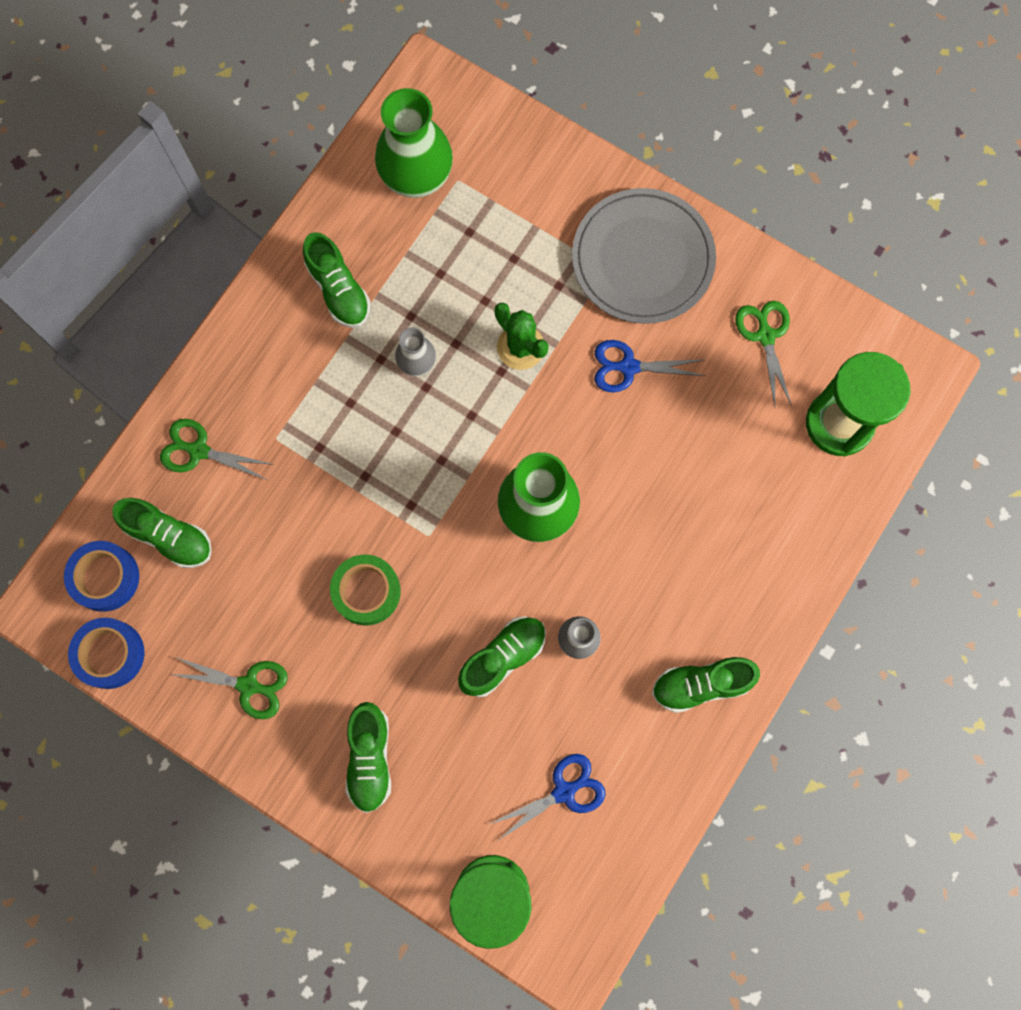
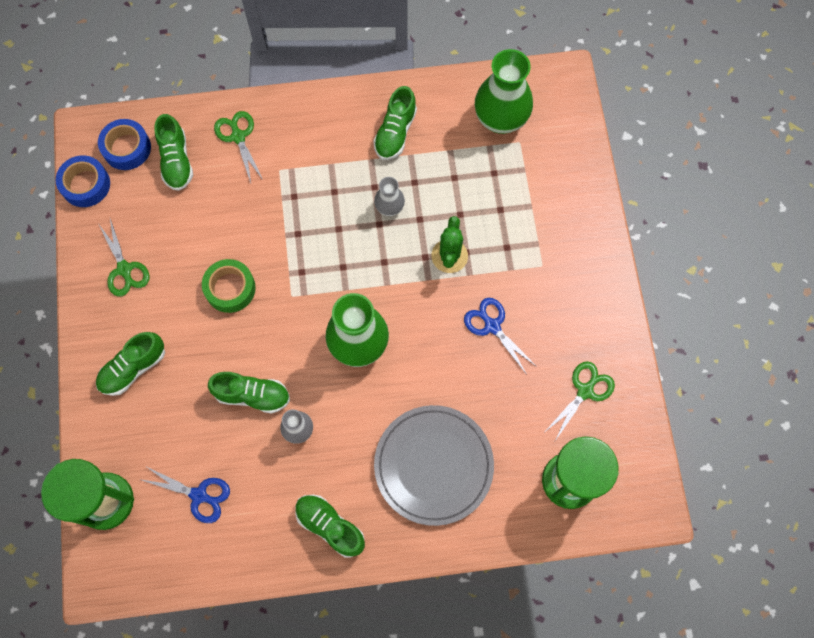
camera: 50 degrees right, 5 degrees down
grey plate [572,188,716,324] -> grey plate moved to [374,405,494,526]

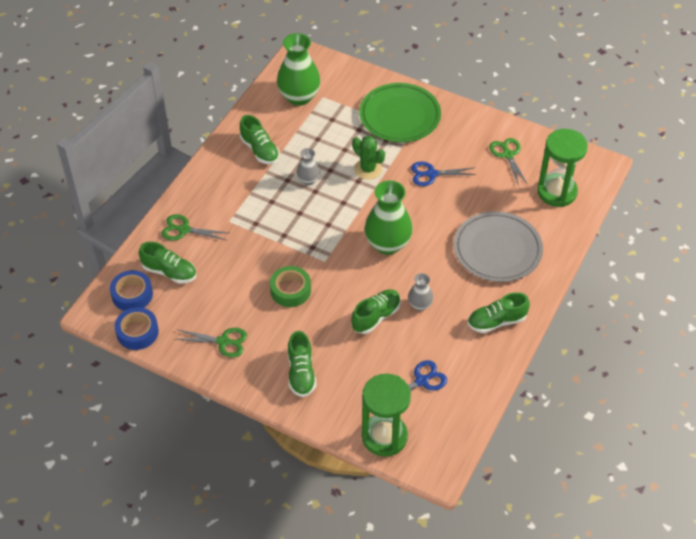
camera: 55 degrees left, 20 degrees down
none -> green plate [360,83,441,142]

